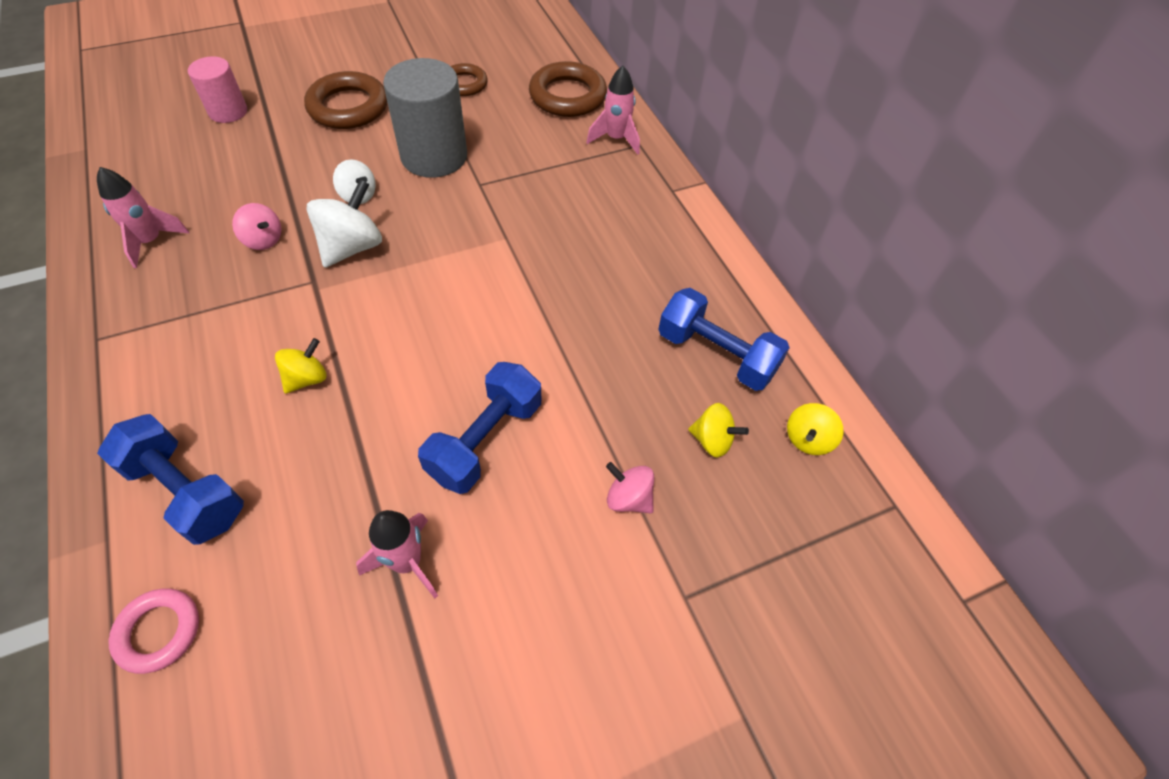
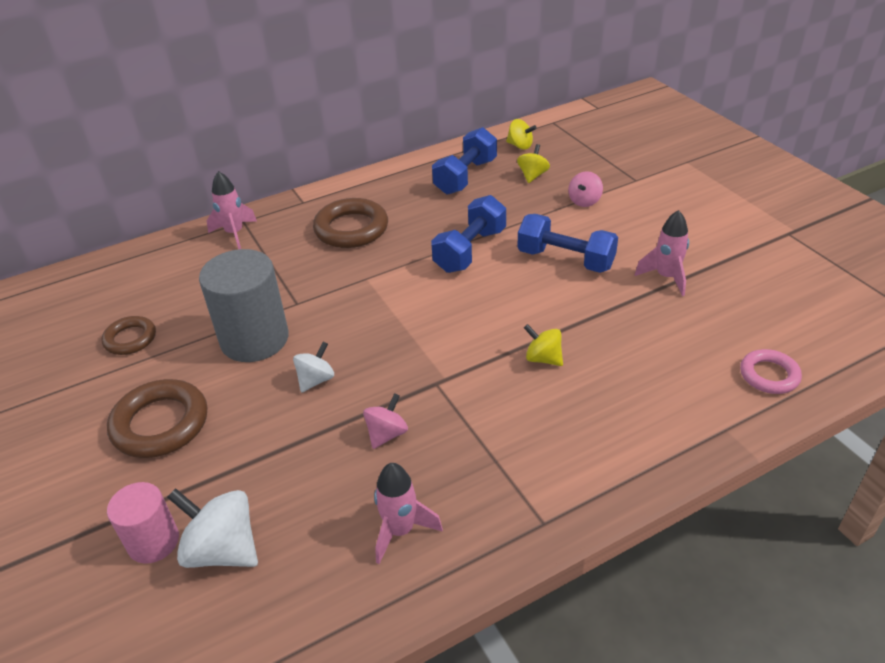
camera: 90 degrees left, 15 degrees down
blue dumbbell [97,414,244,545] -> blue dumbbell moved to [431,195,506,273]
white spinning top [307,179,382,268] -> white spinning top moved to [167,488,258,568]
brown ring [529,61,607,117] -> brown ring moved to [313,198,388,248]

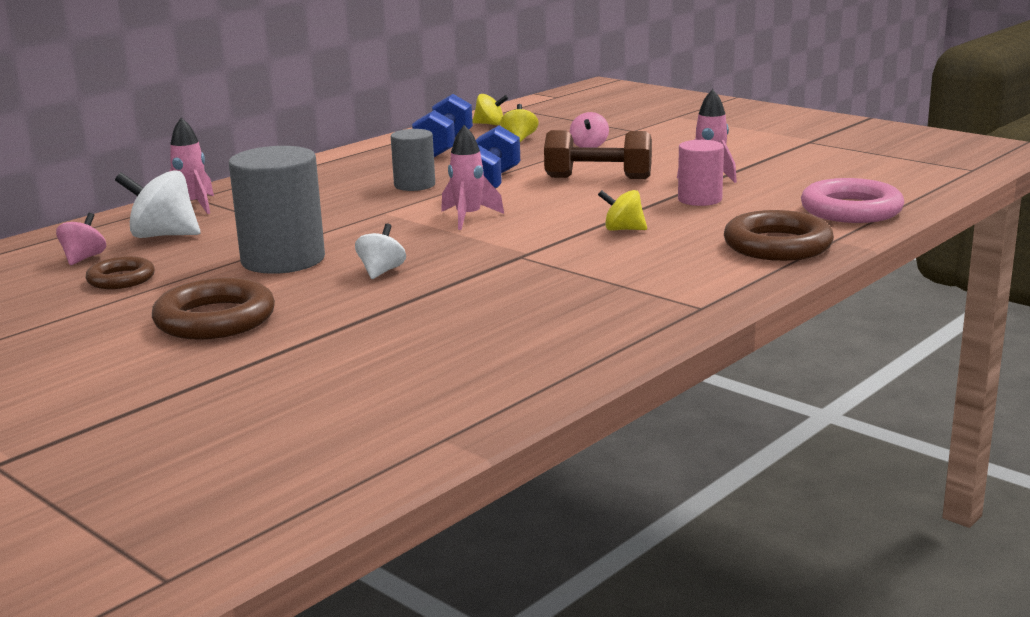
camera: 20 degrees left, 20 degrees down
pink cylinder [107,482,179,564] -> pink cylinder moved to [678,140,724,206]
white spinning top [167,488,258,568] -> white spinning top moved to [115,170,200,238]
brown ring [313,198,388,248] -> brown ring moved to [724,210,834,261]
pink spinning top [363,393,408,449] -> pink spinning top moved to [56,213,106,265]
pink rocket [374,463,443,564] -> pink rocket moved to [441,125,504,230]
blue dumbbell [518,214,618,273] -> brown dumbbell [544,130,652,179]
pink ring [740,349,802,394] -> pink ring [801,178,904,223], size x1.65
none -> grey cylinder [391,129,435,191]

